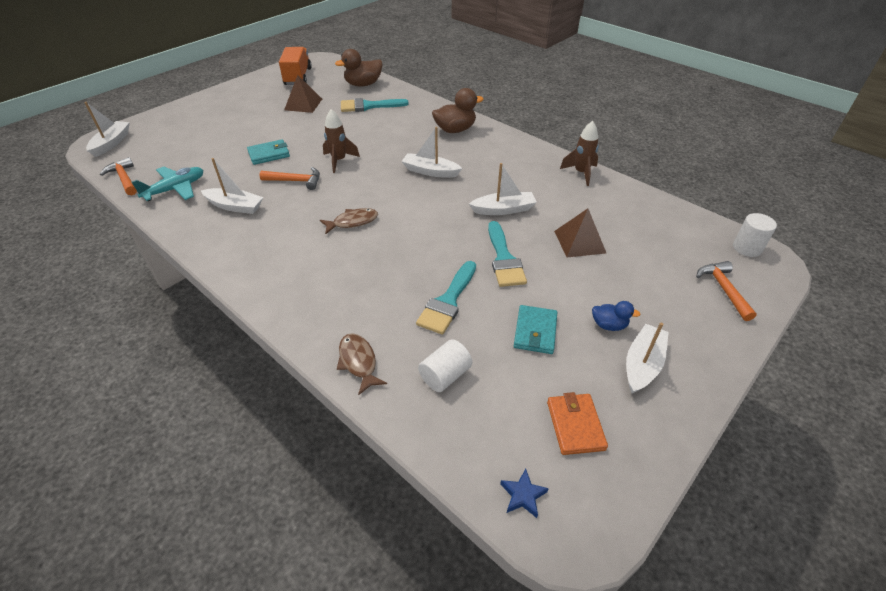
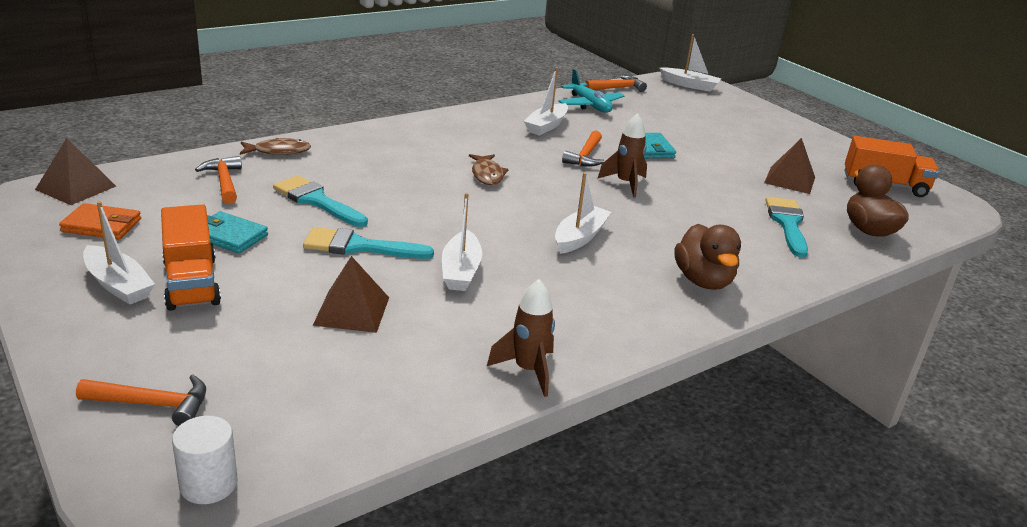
camera: 100 degrees right, 15 degrees down
white cylinder [418,339,472,392] -> orange hammer [195,156,242,204]
blue star [500,469,549,518] -> brown pyramid [35,138,116,205]
blue duck [592,301,641,331] -> orange truck [161,204,221,311]

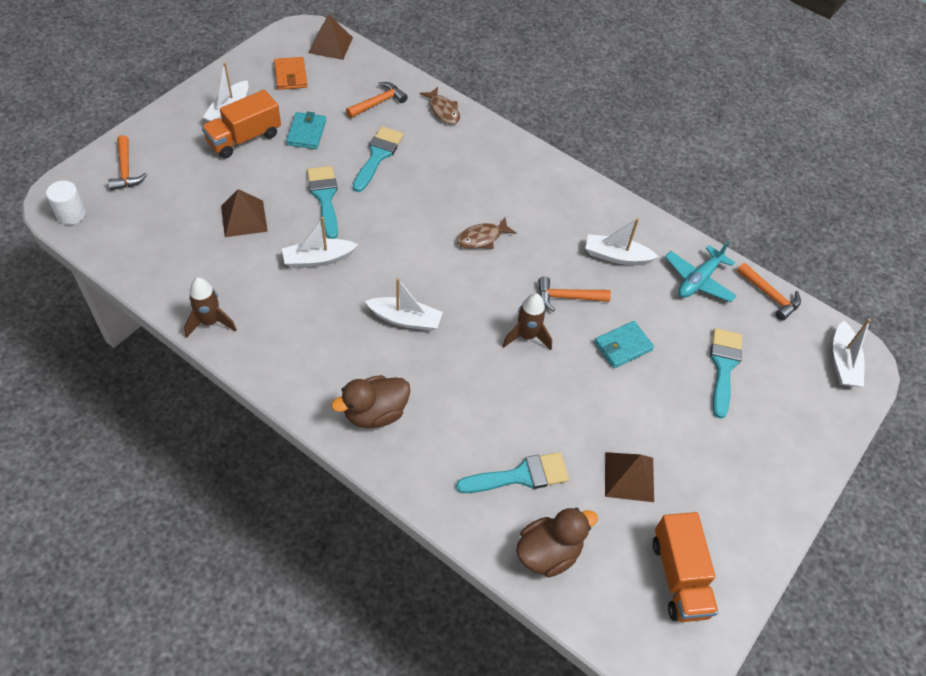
camera: 70 degrees right, 25 degrees up
none -> turquoise brush [710,328,742,419]

